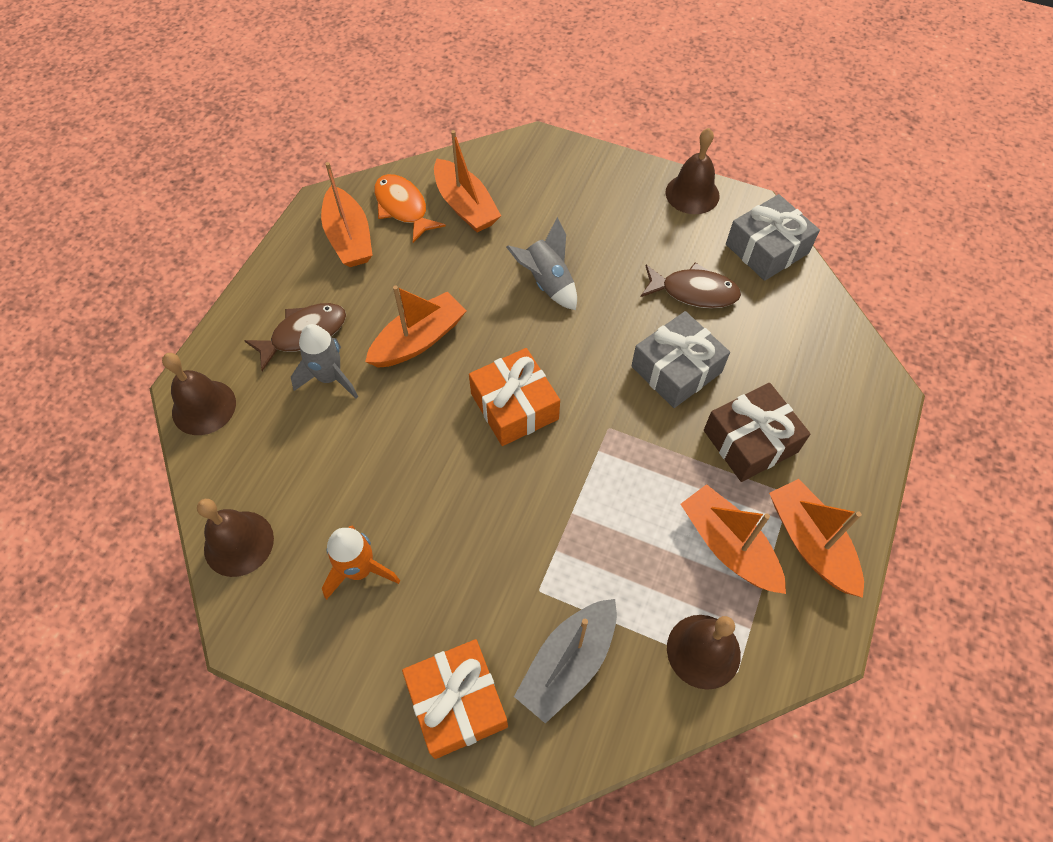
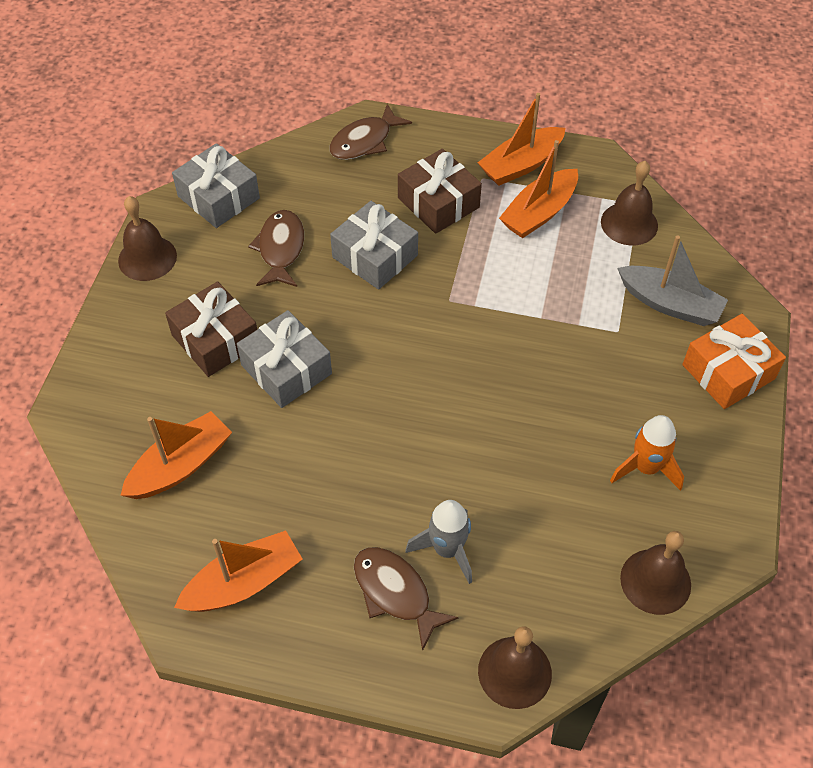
camera: 100 degrees left, 5 degrees down
orange boat [365,286,467,368] -> none
orange fish [374,174,446,243] -> none
orange gift [469,348,560,446] -> none
grey rocket [506,217,577,310] -> grey gift [237,310,332,408]
none -> brown gift [165,281,257,377]
none -> brown fish [329,104,412,160]

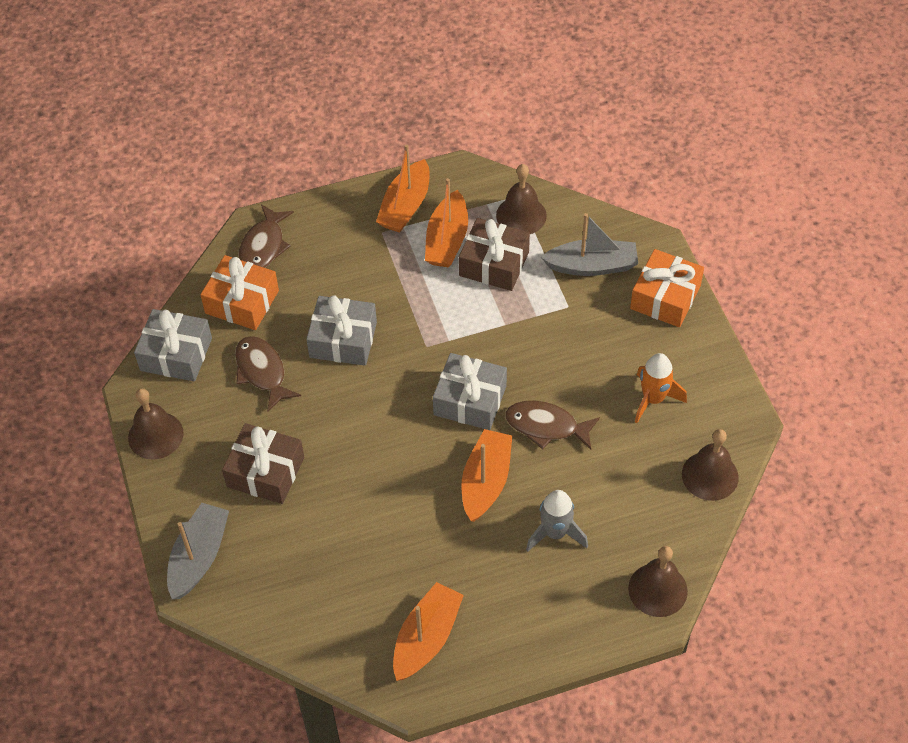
camera: 30 degrees left, 0 degrees up
orange boat [120,411,232,499] -> orange boat moved to [462,429,512,522]
grey gift [237,310,332,408] -> grey gift moved to [433,353,507,430]
brown fish [354,547,459,651] -> brown fish moved to [505,401,600,450]
brown gift [398,149,482,234] -> brown gift moved to [459,218,530,291]
none -> grey boat [167,503,229,599]
none -> orange gift [200,255,279,330]

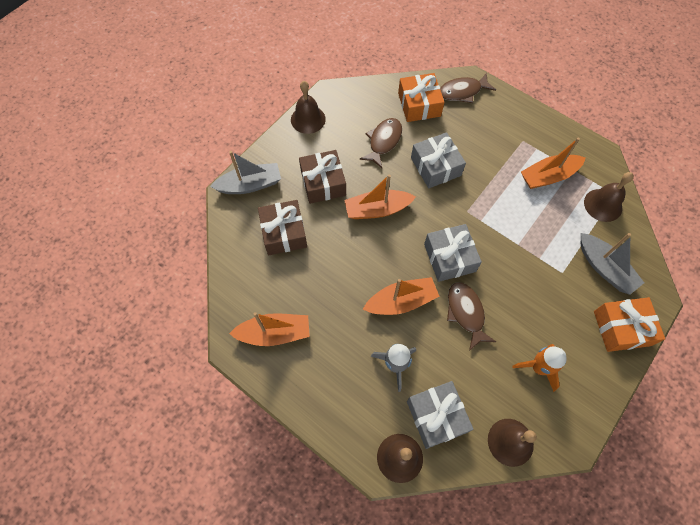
camera: 55 degrees right, 10 degrees up
grey gift [134,309,212,381] -> grey gift moved to [407,381,474,449]
orange boat [376,145,429,233] -> orange boat moved to [344,174,416,219]
brown gift [459,218,530,291] -> brown gift moved to [258,200,307,255]

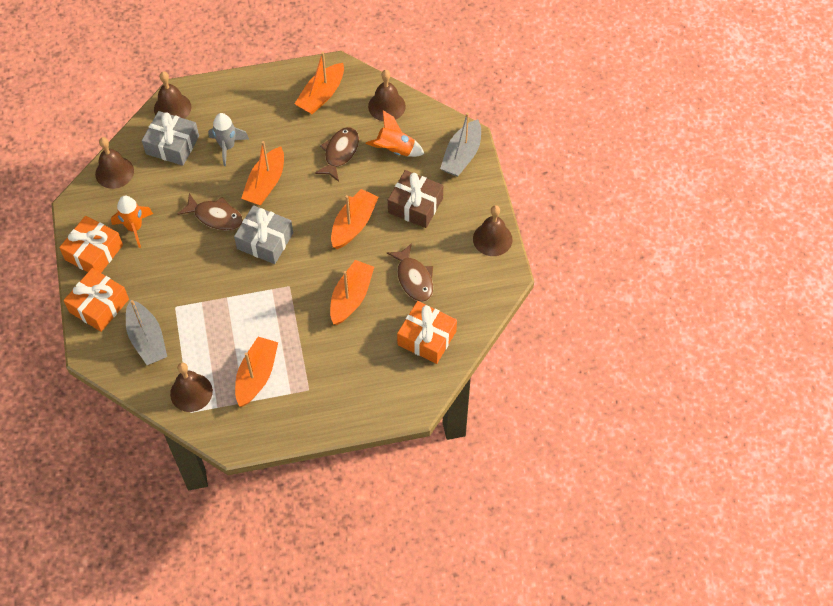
camera: 130 degrees right, 5 degrees down
brown gift [258,200,307,255] -> orange rocket [366,111,424,157]
grey gift [411,132,466,188] -> orange boat [330,260,374,325]
brown fish [440,73,496,103] -> brown fish moved to [315,127,359,182]
grey boat [581,233,644,295] -> grey boat turned 120 degrees counterclockwise [126,300,167,365]
none -> orange gift [59,216,123,273]
none -> brown bell [368,70,406,121]

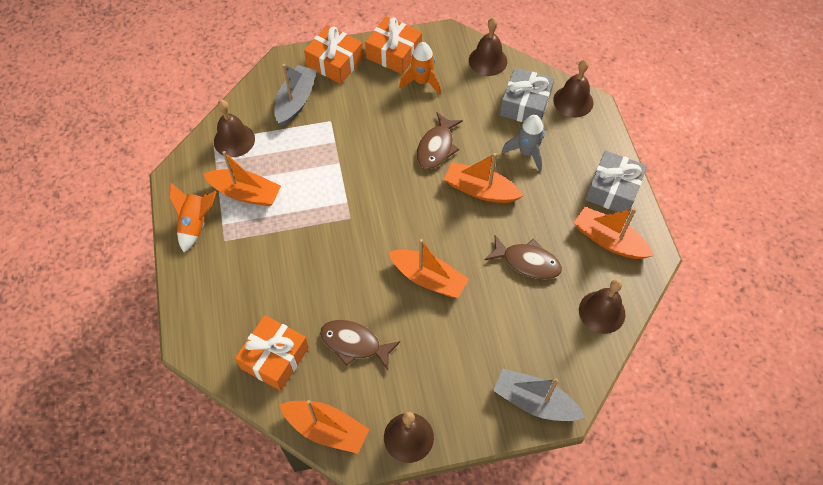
camera: 90 degrees right, 0 degrees up
grey boat [126,300,167,365] -> grey boat turned 135 degrees clockwise [274,64,317,127]
grey gift [234,205,293,264] -> grey gift moved to [585,151,647,212]
orange boat [330,260,374,325] -> orange boat moved to [279,400,369,454]
orange rocket [366,111,424,157] -> orange rocket moved to [169,183,217,252]
brown fish [386,243,433,302] -> brown fish turned 45 degrees clockwise [320,320,400,370]
brown gift [388,170,443,228] -> none

